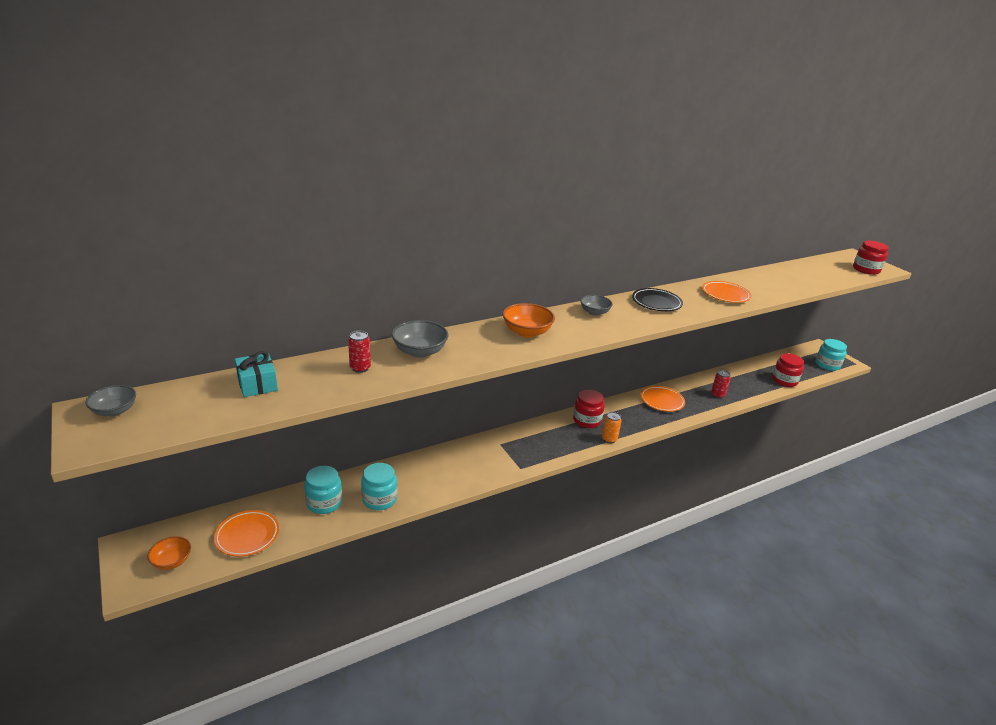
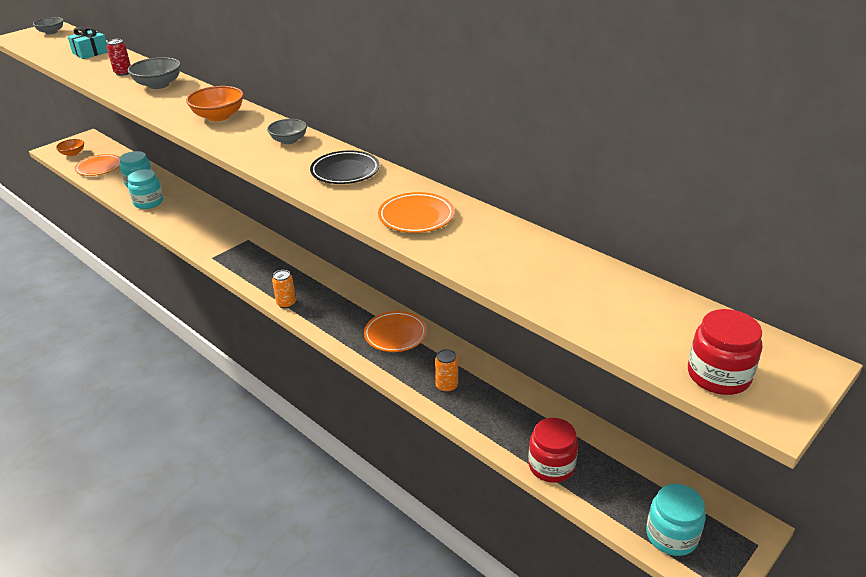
camera: 75 degrees right, 5 degrees up
red jar [573,389,605,428] -> none
red can [711,370,731,398] -> orange can [435,349,458,393]

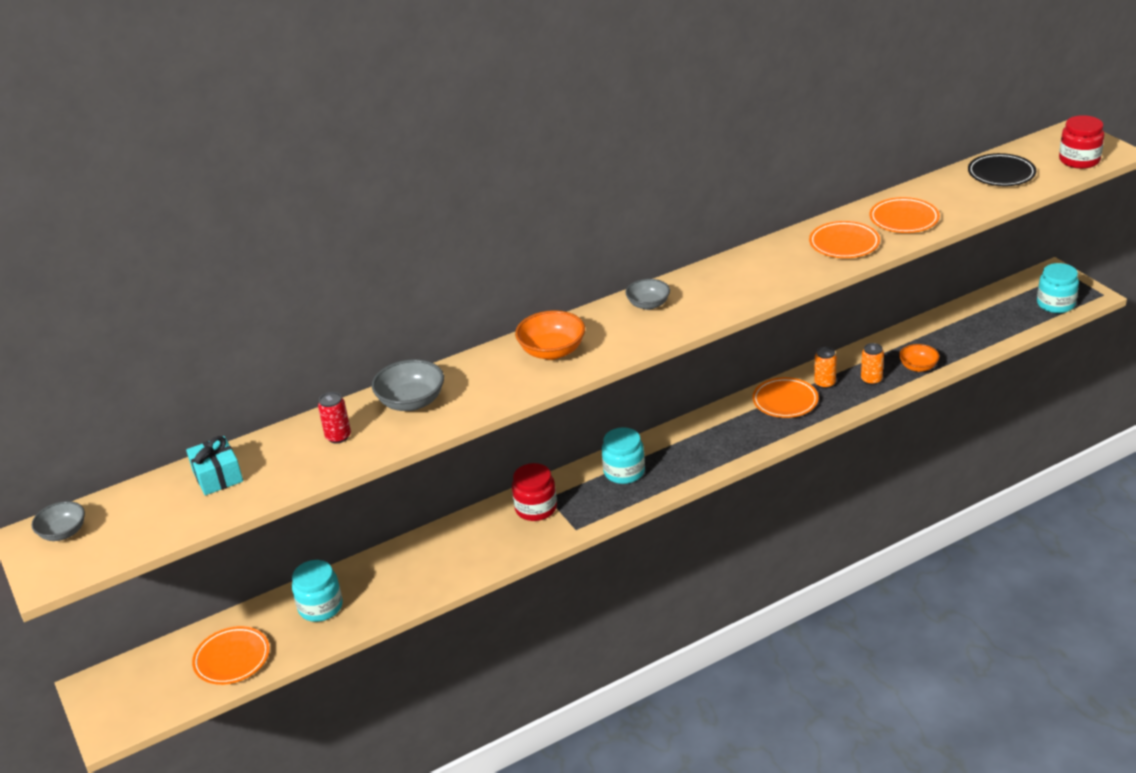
camera: 70 degrees left, 0 degrees up
orange bowl [56,139,84,156] -> orange bowl moved to [899,344,940,372]
turquoise jar [128,169,164,209] -> turquoise jar moved to [602,427,645,484]
orange can [272,270,296,309] -> orange can moved to [814,347,837,389]
black plate [310,151,380,184] -> black plate moved to [968,153,1036,186]
red jar [528,418,578,483] -> red jar moved to [512,463,557,521]
none -> orange plate [870,197,940,233]

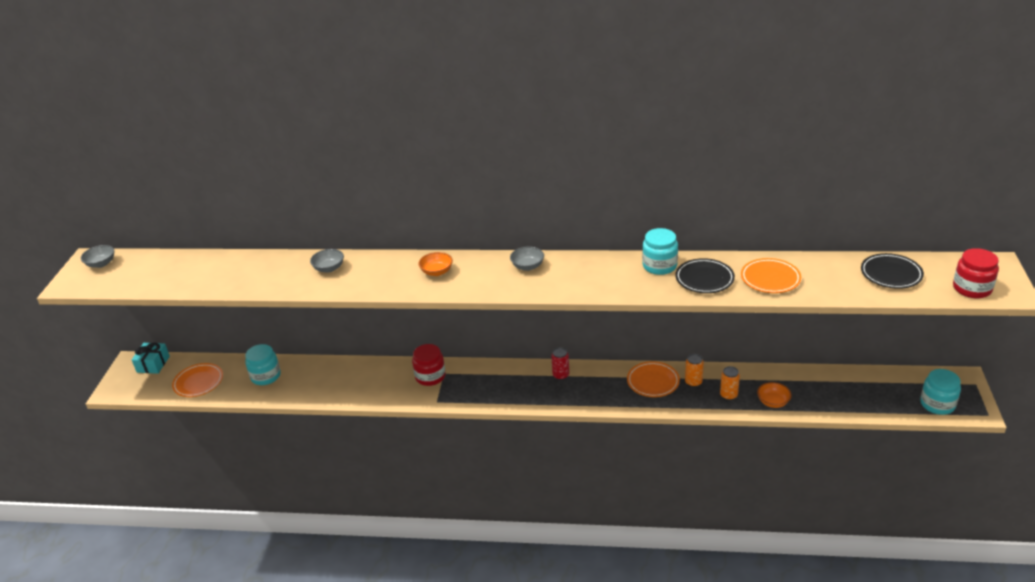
camera: 35 degrees right, 0 degrees up
turquoise gift [186,436,243,496] -> turquoise gift moved to [132,343,170,374]
red can [318,392,351,444] -> red can moved to [551,347,569,380]
grey bowl [372,359,444,411] -> grey bowl [310,249,344,273], size x0.66
orange bowl [515,310,585,360] -> orange bowl [418,252,453,276], size x0.66
turquoise jar [602,427,645,484] -> turquoise jar moved to [642,228,678,275]
orange plate [809,221,880,258] -> black plate [675,258,735,293]

